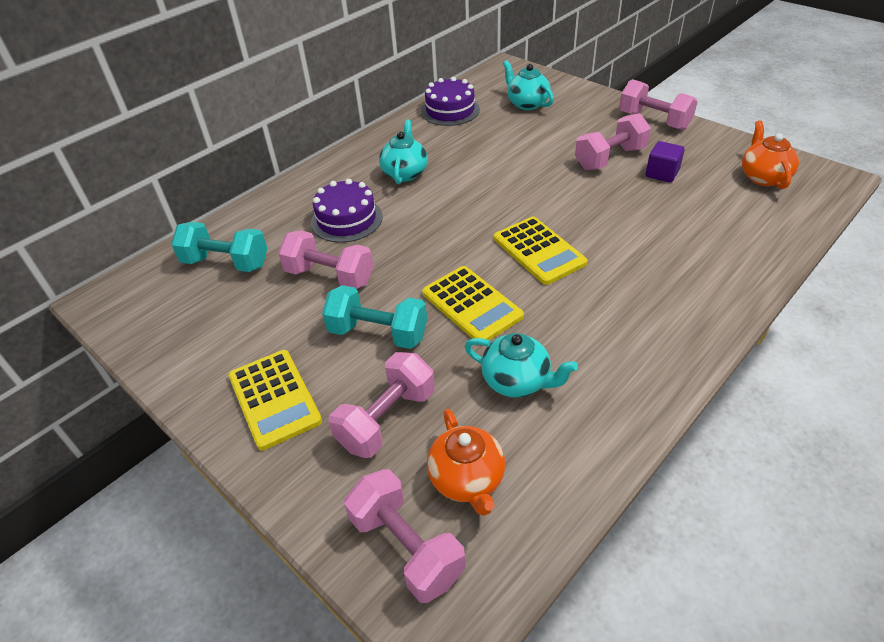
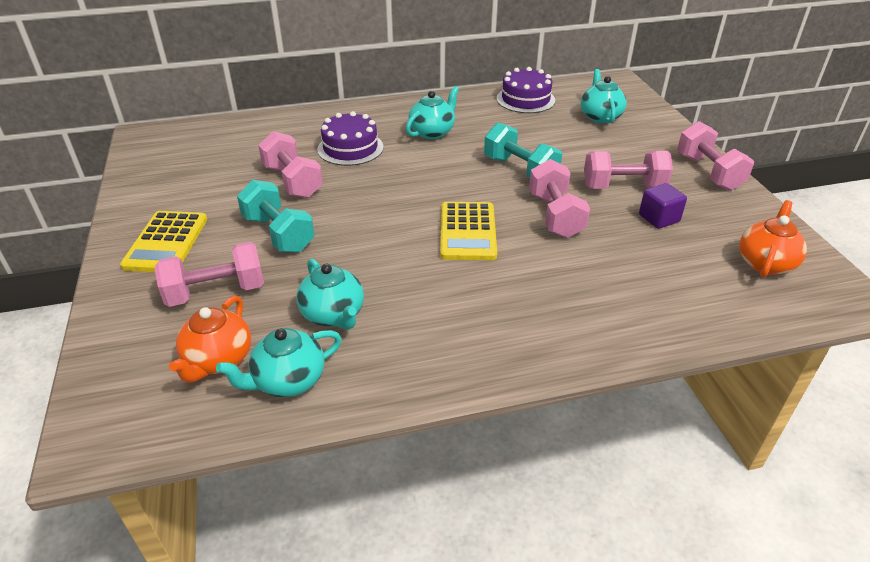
camera: 30 degrees right, 5 degrees down
turquoise dumbbell [171,222,267,272] -> turquoise dumbbell moved to [484,123,562,178]
pink dumbbell [344,469,466,603] -> pink dumbbell moved to [529,159,590,238]
yellow calculator [422,266,524,340] -> none
none -> turquoise teapot [216,328,342,397]

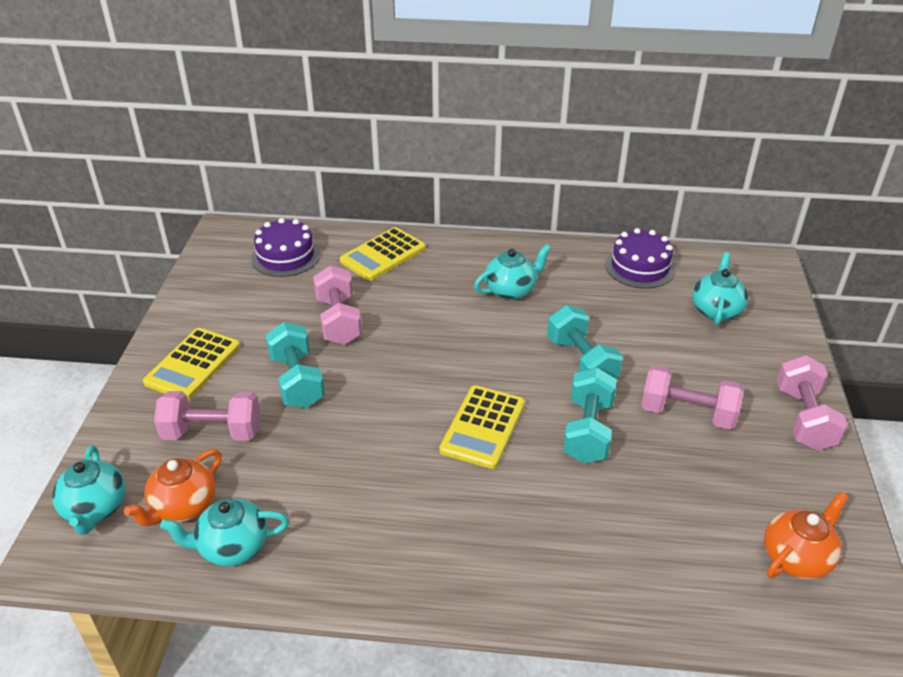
camera: 20 degrees right, 0 degrees up
turquoise teapot [296,258,364,330] -> turquoise teapot moved to [52,445,126,535]
purple cake [317,111,383,166] -> purple cake moved to [251,218,320,277]
pink dumbbell [529,159,590,238] -> turquoise dumbbell [563,367,617,463]
purple cube [639,183,687,229] -> none
none -> yellow calculator [340,227,426,281]

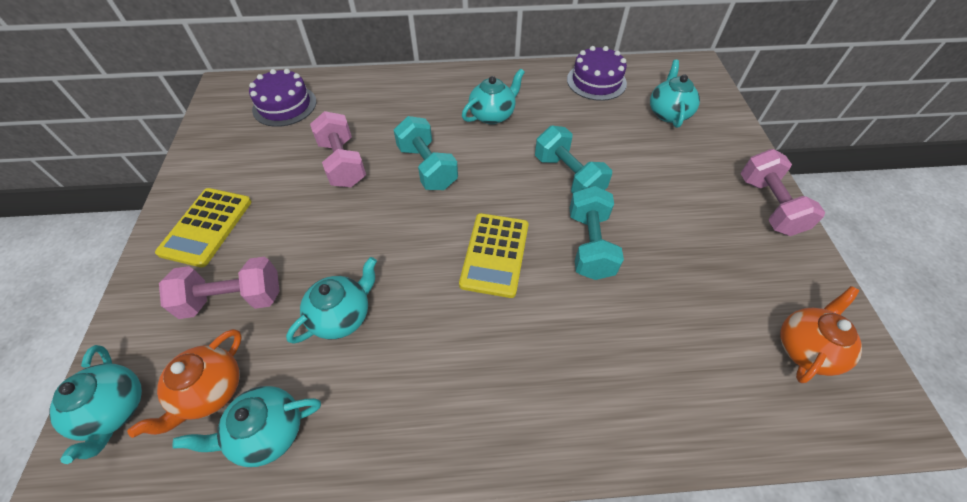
camera: 10 degrees left, 15 degrees up
turquoise dumbbell [266,322,325,408] -> turquoise dumbbell moved to [394,116,458,190]
yellow calculator [340,227,426,281] -> none
pink dumbbell [641,365,743,430] -> none
none -> turquoise teapot [286,257,377,344]

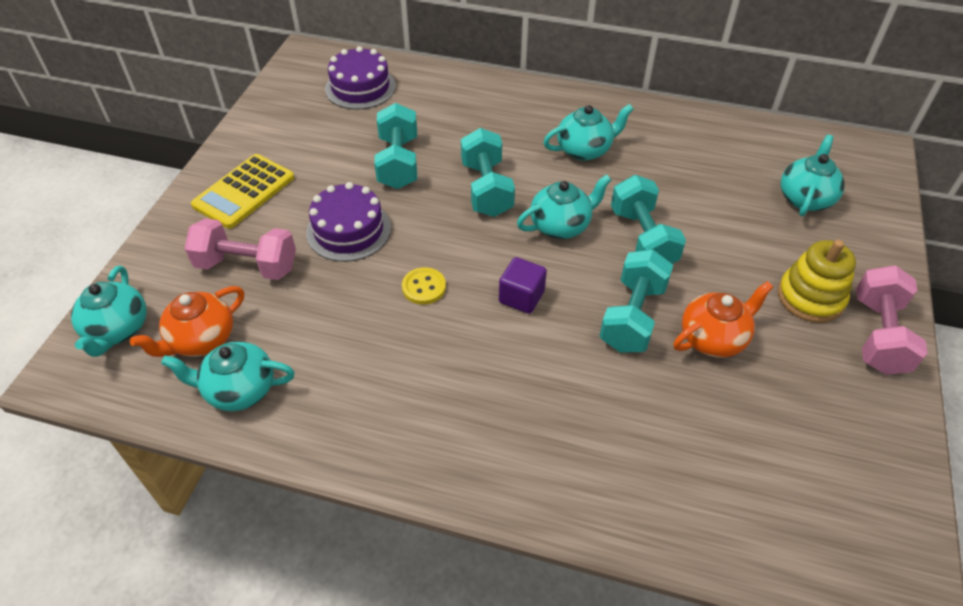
camera: 20 degrees right, 5 degrees down
turquoise teapot [286,257,377,344] -> turquoise teapot moved to [517,174,612,239]
pink dumbbell [310,111,366,187] -> turquoise dumbbell [374,103,417,189]
yellow calculator [459,213,529,298] -> purple cube [499,257,547,314]
purple cake [567,46,627,101] -> purple cake moved to [306,182,391,262]
orange teapot [780,286,862,383] -> orange teapot moved to [673,281,773,358]
none -> yellow button [402,267,446,305]
none -> yellow stacking toy [778,240,856,323]

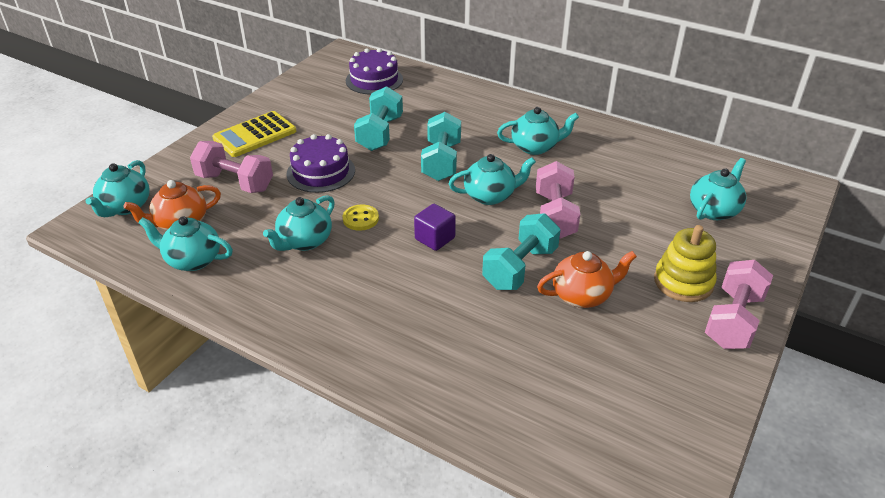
camera: 15 degrees right, 10 degrees down
turquoise dumbbell [611,175,686,264] -> pink dumbbell [536,161,580,239]
none -> turquoise teapot [263,195,335,251]

